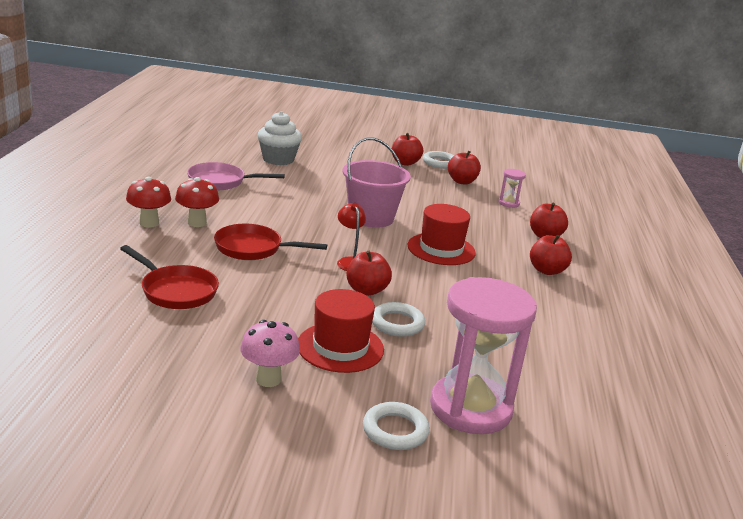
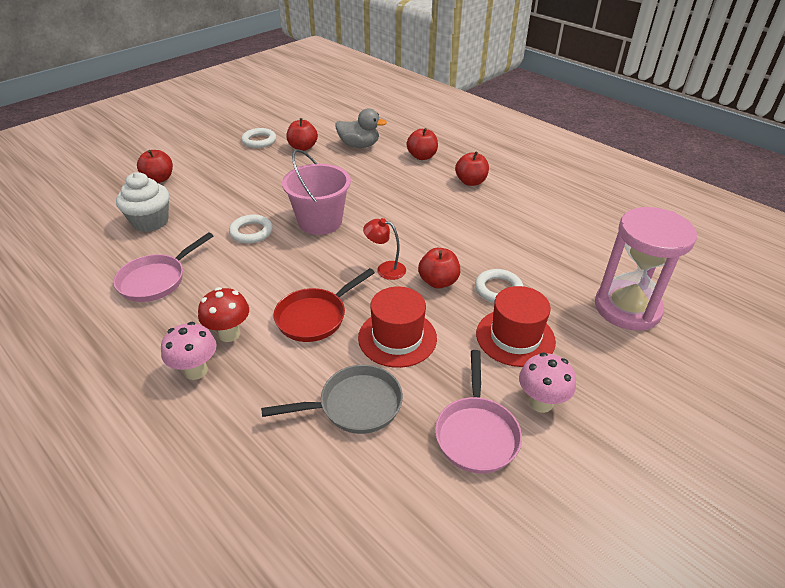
camera: 50 degrees left, 15 degrees up
red pan [120,245,219,309] -> grey pan [261,365,403,434]
red mushroom [126,177,171,228] -> pink mushroom [161,322,216,380]
white ring [363,402,430,450] -> white ring moved to [229,215,273,243]
red apple [392,133,423,166] -> red apple moved to [137,150,173,183]
red hat [407,204,476,265] -> red hat moved to [358,287,437,368]
pink hourglass [499,169,526,208] -> grey duck [336,108,387,148]
none -> pink pan [435,350,522,474]

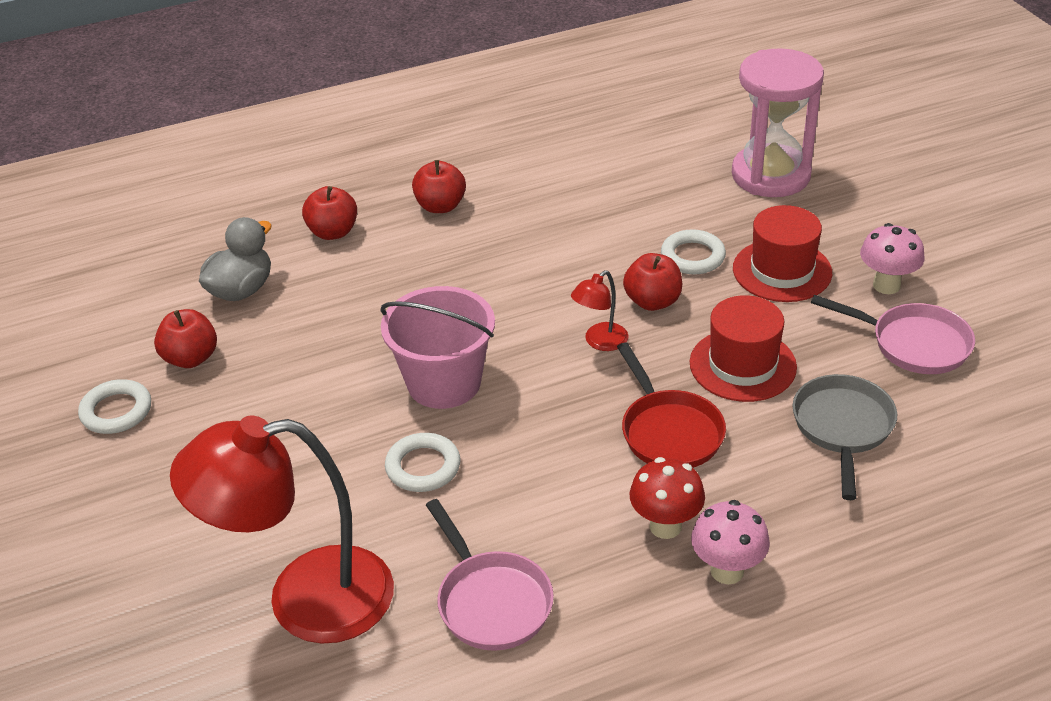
camera: 65 degrees left, 0 degrees up
white cupcake [116,172,169,232] -> red lamp [170,415,394,643]
red apple [137,150,173,183] -> none

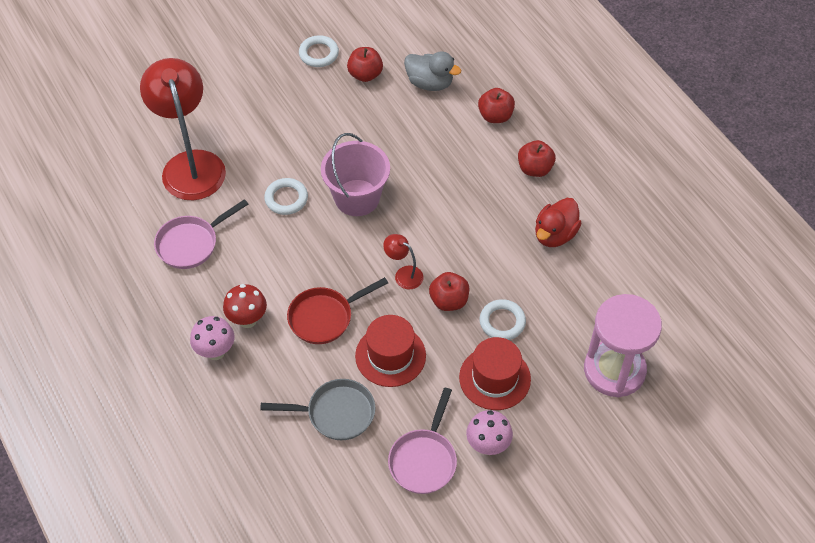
camera: 80 degrees right, 15 degrees up
none -> red duck [535,198,582,247]

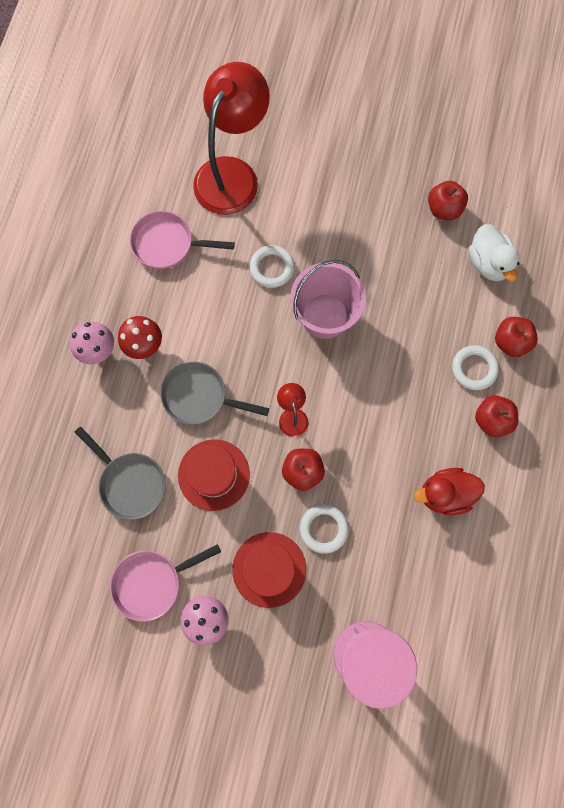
camera: 45 degrees right, 20 degrees up
red pan [287,277,388,344] -> grey pan [160,362,269,425]
white ring [299,35,339,67] -> white ring moved to [452,345,499,390]
grey duck [404,52,461,91] -> white duck [469,224,519,281]

